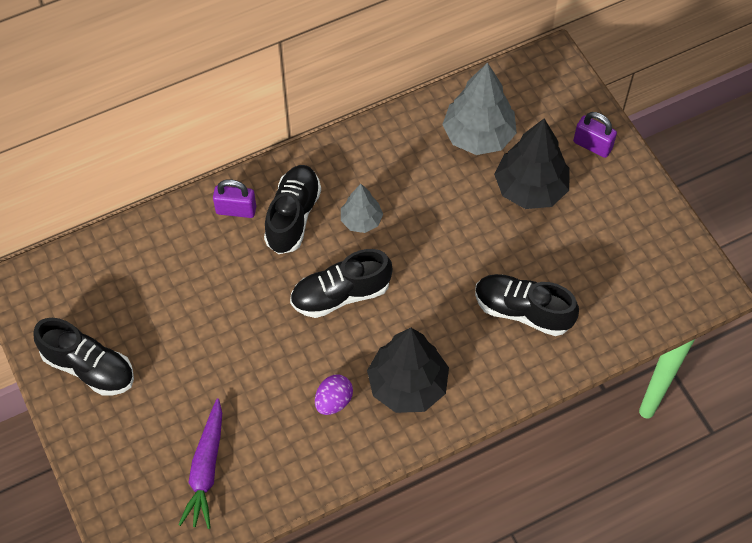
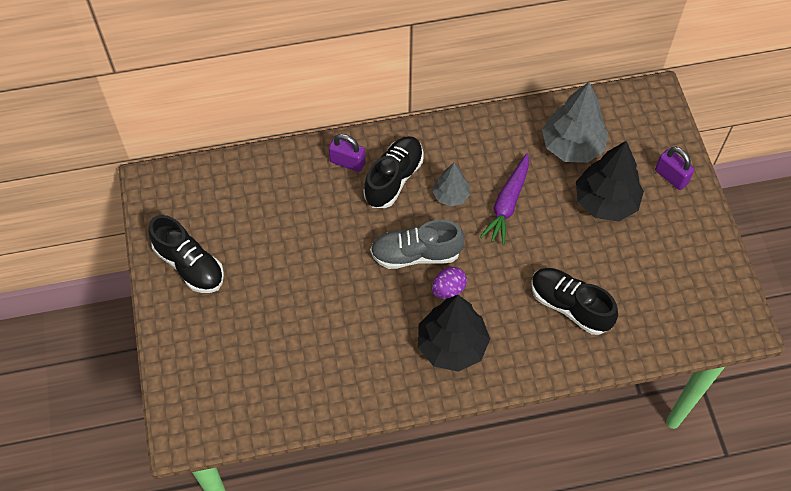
camera: 15 degrees right, 0 degrees up
purple carrot [178,398,222,529] -> purple carrot moved to [480,153,529,246]
black shoe [290,249,392,318] -> grey shoe [370,220,465,269]
purple egg [315,375,353,415] -> purple egg moved to [432,267,467,299]

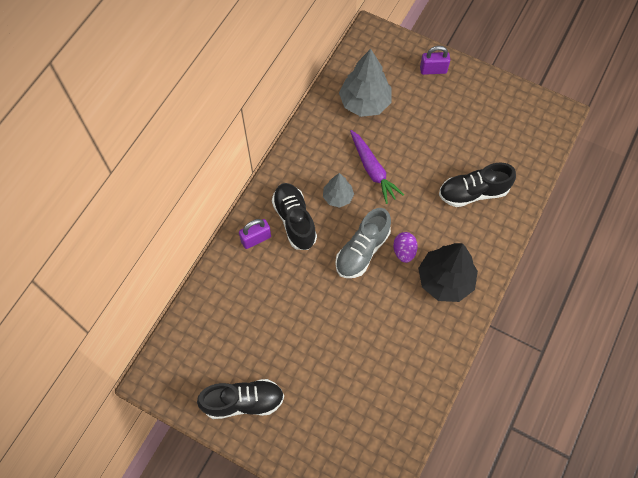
camera: 50 degrees left, 5 degrees up
black tree [576,141,644,221] -> none

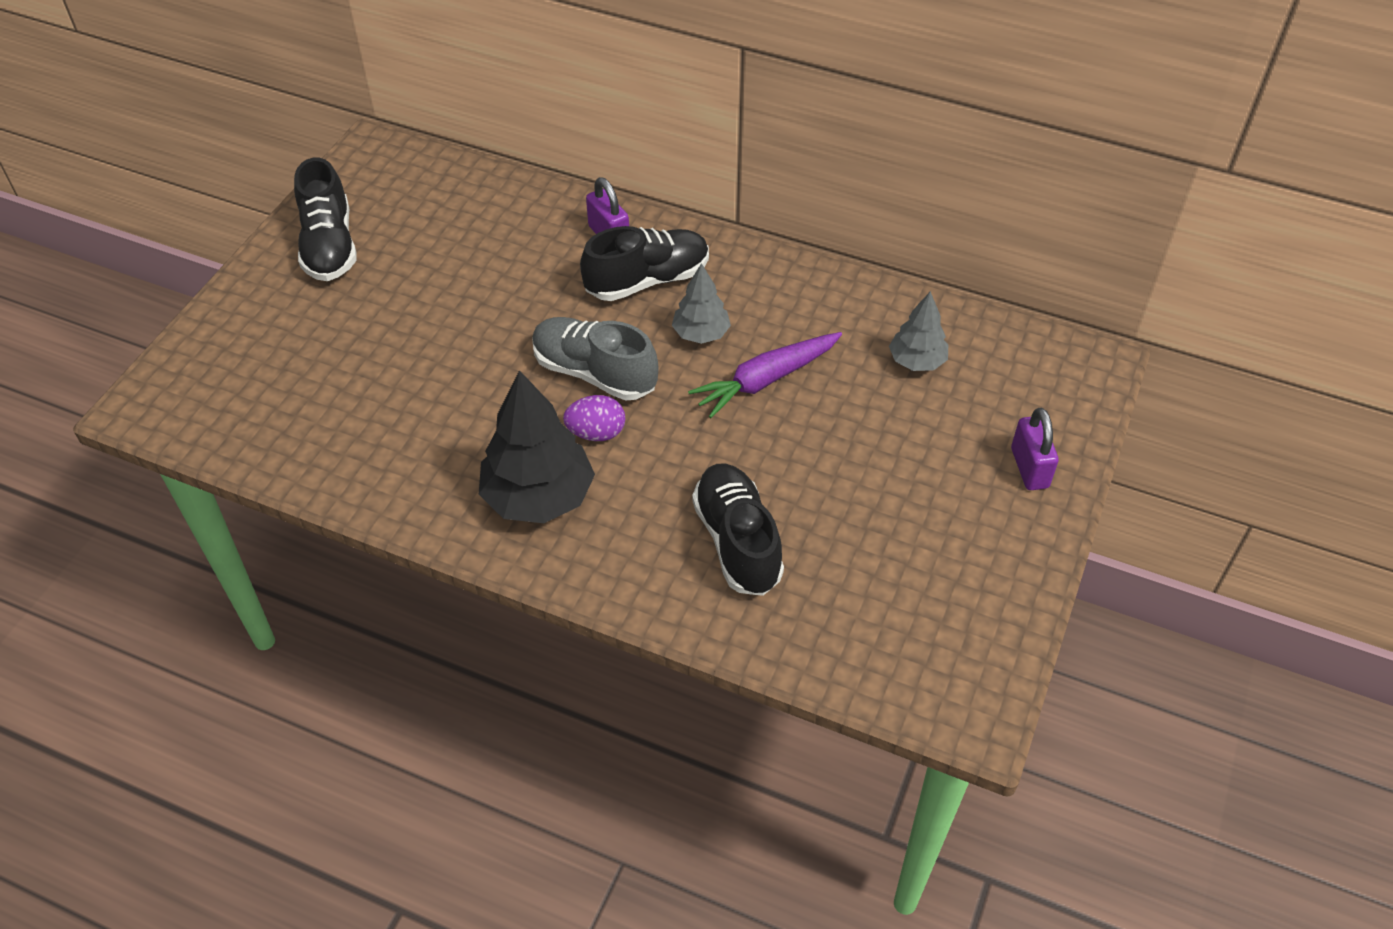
camera: 85 degrees right, 15 degrees down
grey tree [339,49,392,117] -> grey tree [889,291,948,371], size x0.56

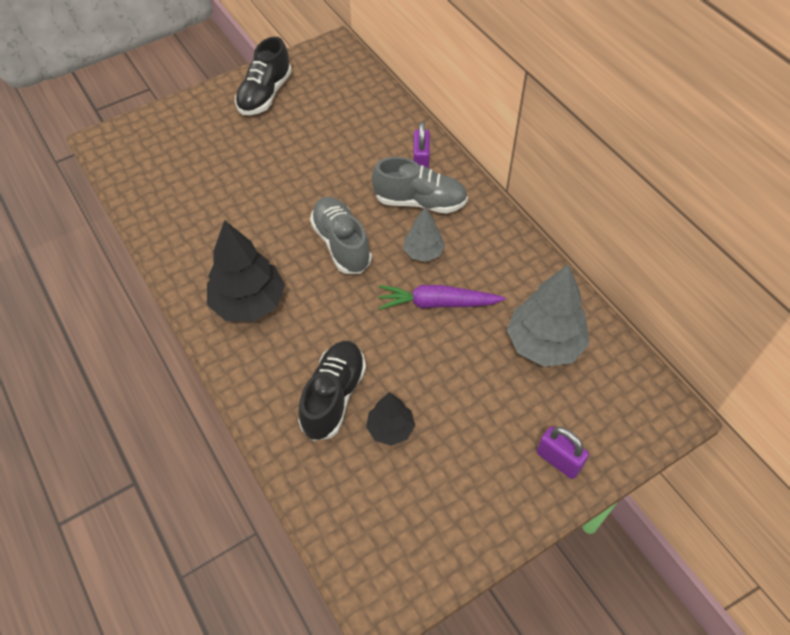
camera: 35 degrees right, 5 degrees up
purple egg [563,395,625,441] -> none
black shoe [580,226,709,301] -> grey shoe [372,157,468,214]
grey tree [889,291,948,371] -> grey tree [507,264,589,367], size x1.78
purple padlock [1011,408,1059,490] -> purple padlock turned 75 degrees counterclockwise [537,426,589,479]
none -> black tree [366,392,415,446]

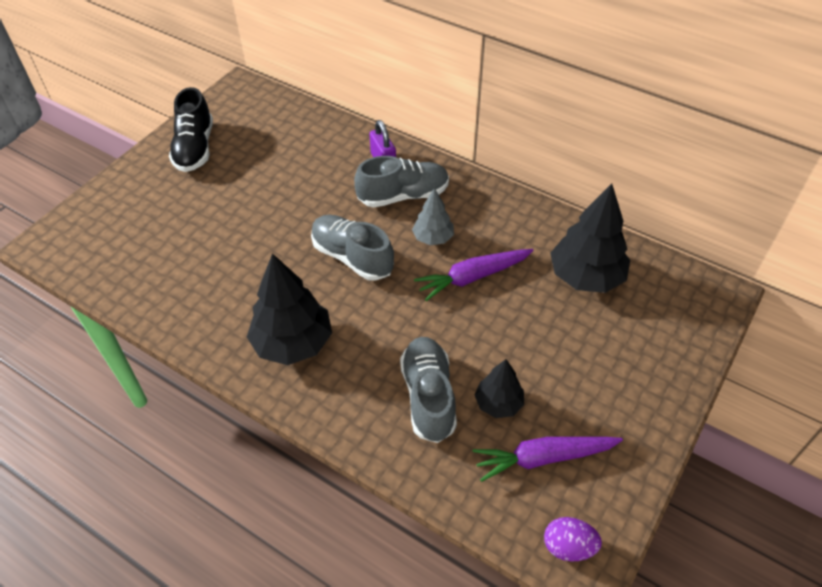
camera: 25 degrees left, 5 degrees down
black shoe [298,341,366,441] -> grey shoe [400,337,457,443]
grey tree [507,264,589,367] -> black tree [550,183,630,293]
purple padlock [537,426,589,479] -> none
none -> purple carrot [473,437,623,482]
none -> purple egg [544,517,602,562]

